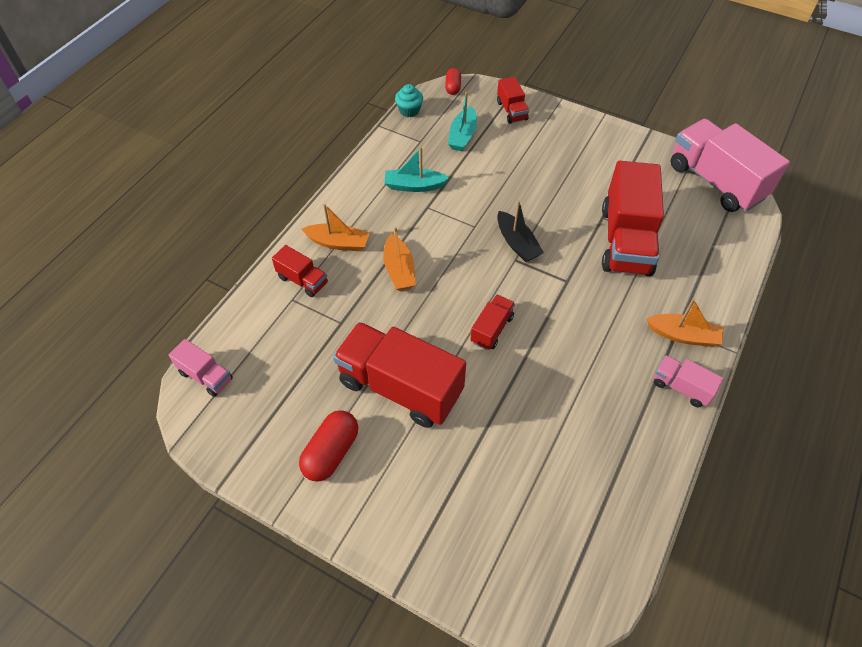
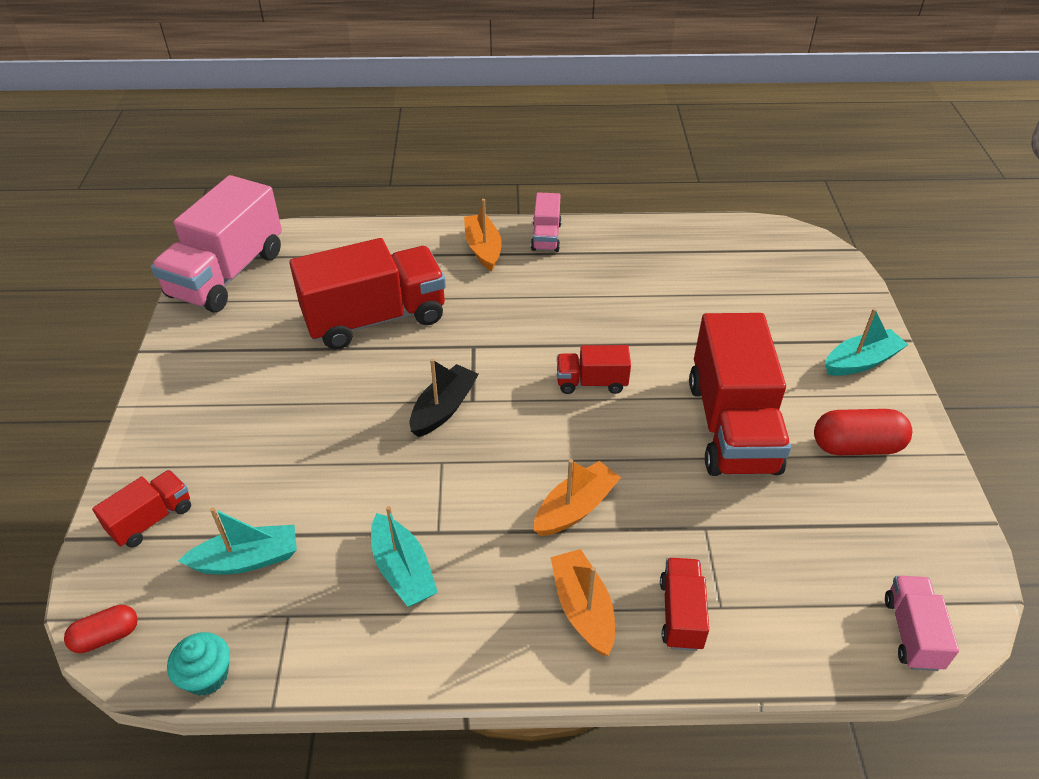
camera: 120 degrees left, 10 degrees down
none -> turquoise boat [825,308,908,376]

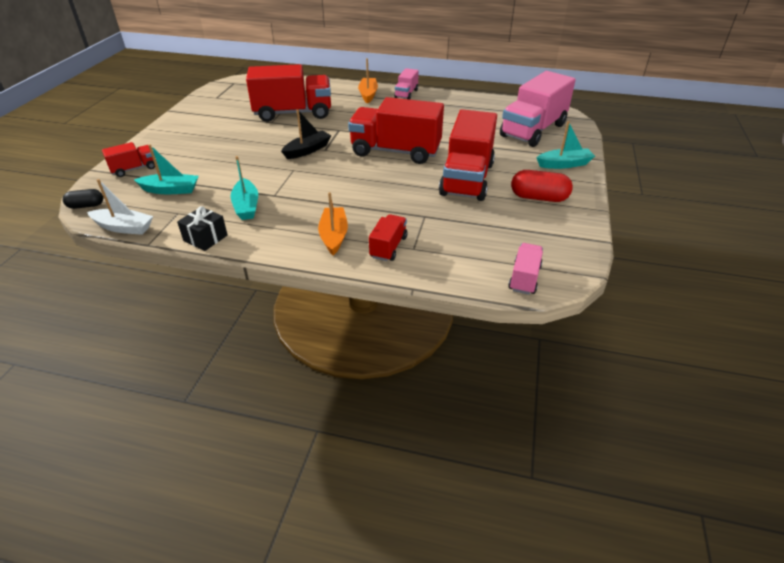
camera: 15 degrees right, 5 degrees down
red capsule [64,605,138,653] -> black capsule [63,189,103,209]
pink truck [151,175,282,313] -> pink truck moved to [500,71,576,147]
turquoise cupcake [167,632,230,696] -> white boat [87,179,153,235]
orange boat [534,459,621,536] -> none
red truck [557,345,631,394] -> red truck [348,97,444,164], size x2.09
none -> black gift [177,206,228,251]

